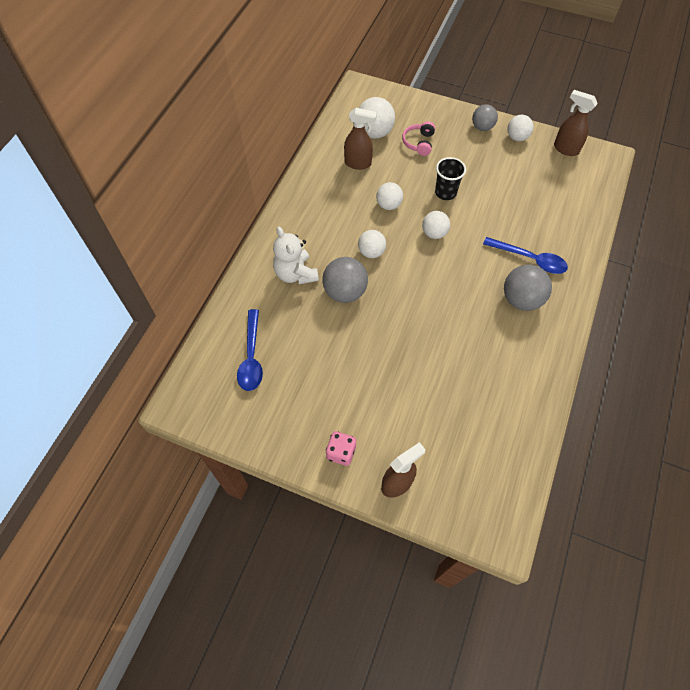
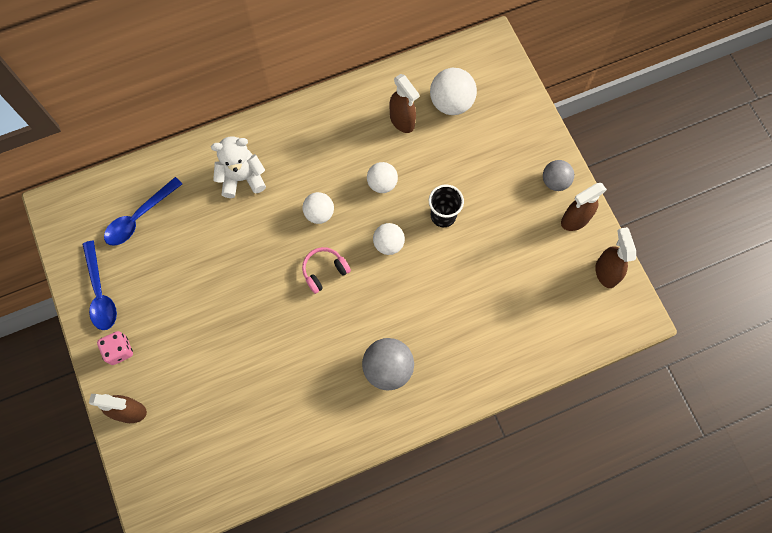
camera: 45 degrees right, 10 degrees up
white teddy bear [273,227,319,284] -> white teddy bear turned 60 degrees clockwise [211,137,266,198]
grey ball [322,257,368,303] -> none
pink headphones [402,121,435,156] -> pink headphones moved to [302,247,351,294]
blue spoon [483,237,568,274] -> blue spoon moved to [82,240,117,330]
white ball [507,115,534,141] -> brown spray bottle [561,183,607,231]

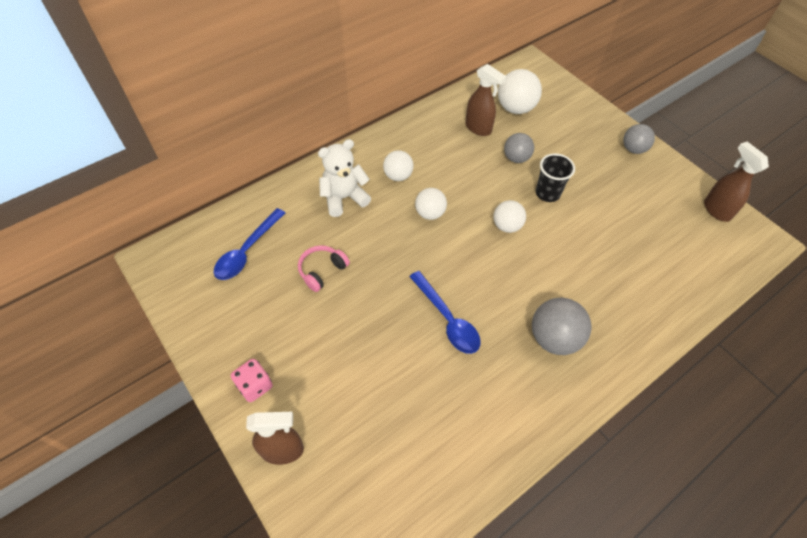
camera: 15 degrees left, 15 degrees down
blue spoon [82,240,117,330] -> blue spoon moved to [409,271,481,354]
pink headphones [302,247,351,294] -> pink headphones moved to [298,245,350,292]
white ball [367,162,398,193] -> white ball moved to [383,150,414,181]
brown spray bottle [561,183,607,231] -> none
none -> grey ball [504,133,534,163]

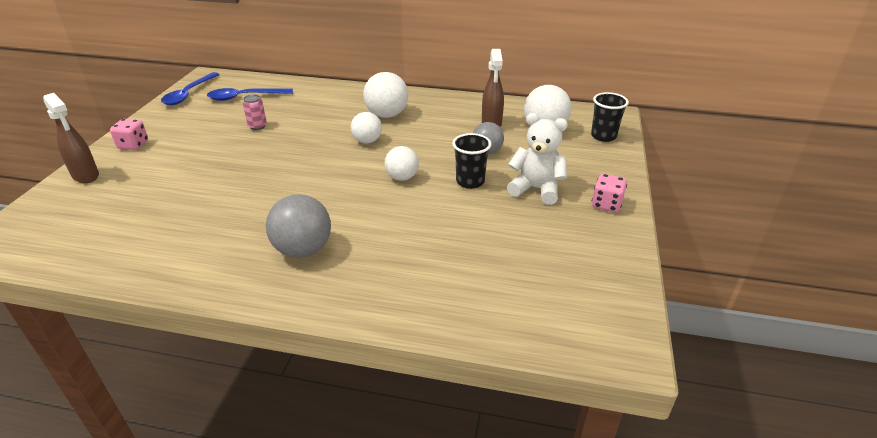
camera: 50 degrees right, 20 degrees down
pink headphones [298,245,350,292] -> pink can [243,94,267,130]
white teddy bear [318,139,371,217] -> white teddy bear moved to [507,113,568,205]
white ball [383,150,414,181] -> white ball [363,72,408,118], size x1.54
blue spoon [409,271,481,354] -> blue spoon moved to [161,72,220,105]
grey ball [623,124,655,154] -> pink dice [592,174,627,212]
brown spray bottle [704,142,769,222] -> none
none -> black cup [591,92,629,142]

